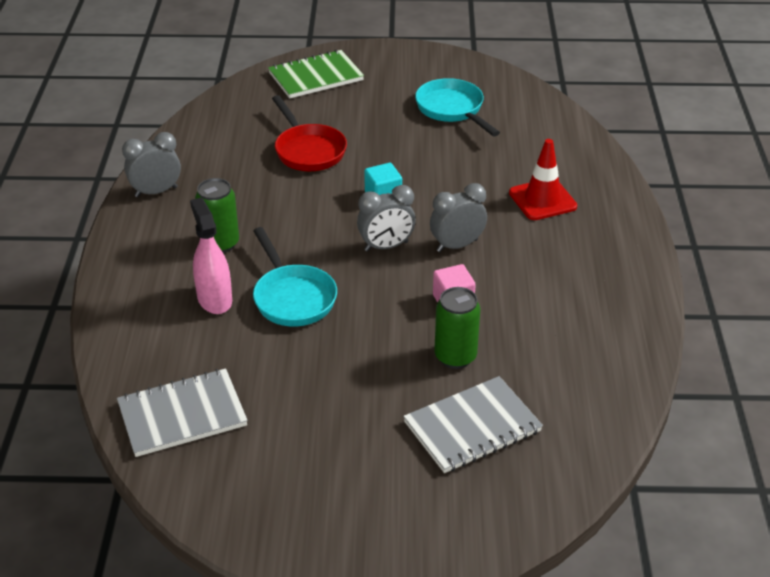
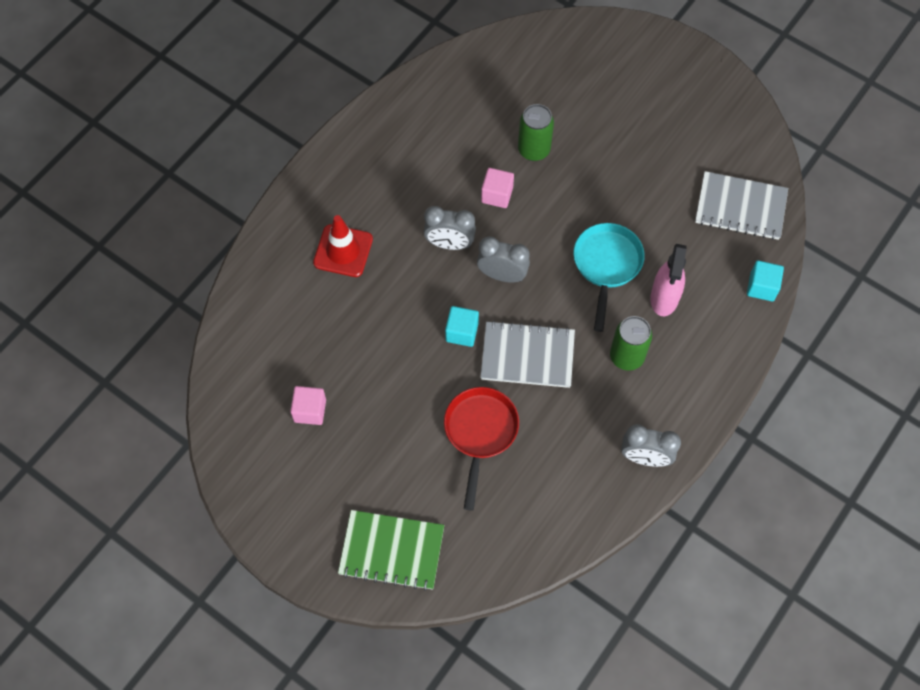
camera: 145 degrees left, 25 degrees up
grey notebook [403,376,543,473] -> grey notebook moved to [480,321,575,388]
turquoise pan [415,78,500,136] -> pink cube [290,386,326,425]
none -> turquoise cube [747,260,784,301]

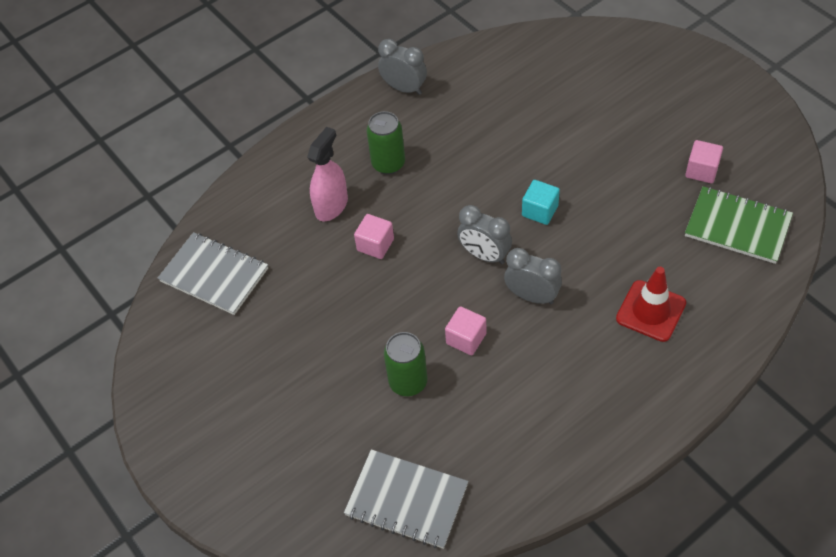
camera: 160 degrees left, 10 degrees down
green notebook [338,510,444,591] -> green notebook moved to [685,186,793,264]
red pan [444,387,519,510] -> none
grey notebook [480,321,575,388] -> grey notebook moved to [344,449,468,549]
turquoise pan [573,223,645,332] -> pink cube [354,214,394,259]
turquoise cube [747,260,784,301] -> none

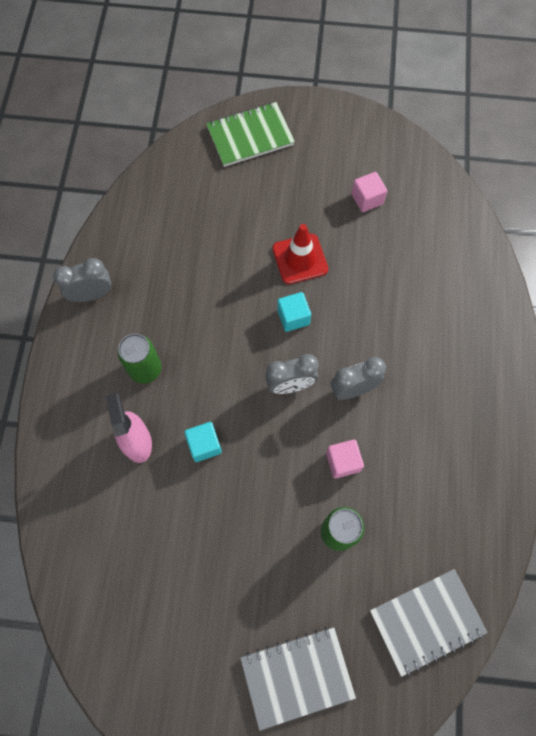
camera: 50 degrees left, 15 degrees up
grey notebook [158,232,268,315] -> grey notebook moved to [240,627,356,731]
pink cube [354,214,394,259] -> turquoise cube [184,422,222,462]
red traffic cone [616,267,686,342] -> red traffic cone moved to [273,224,328,284]
green notebook [685,186,793,264] -> green notebook moved to [206,102,295,167]

